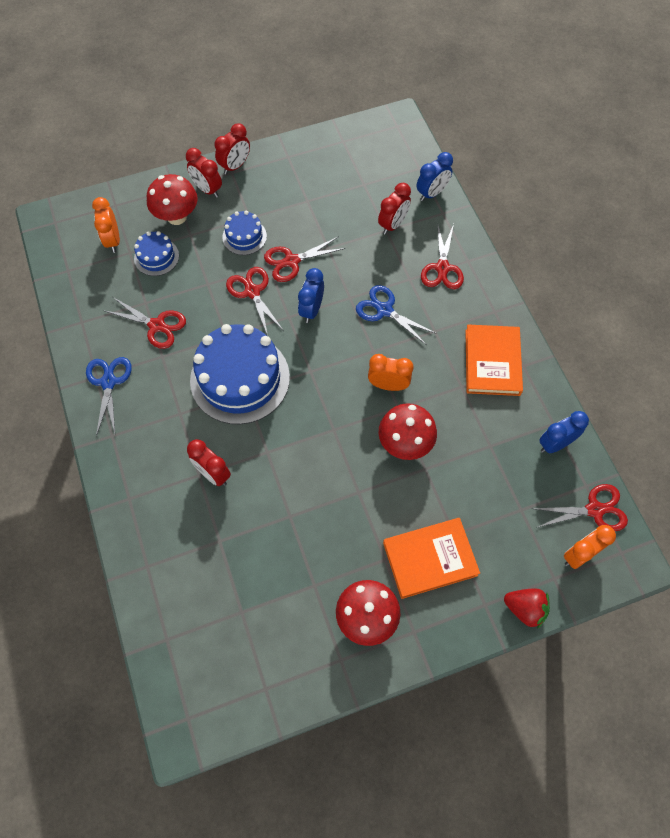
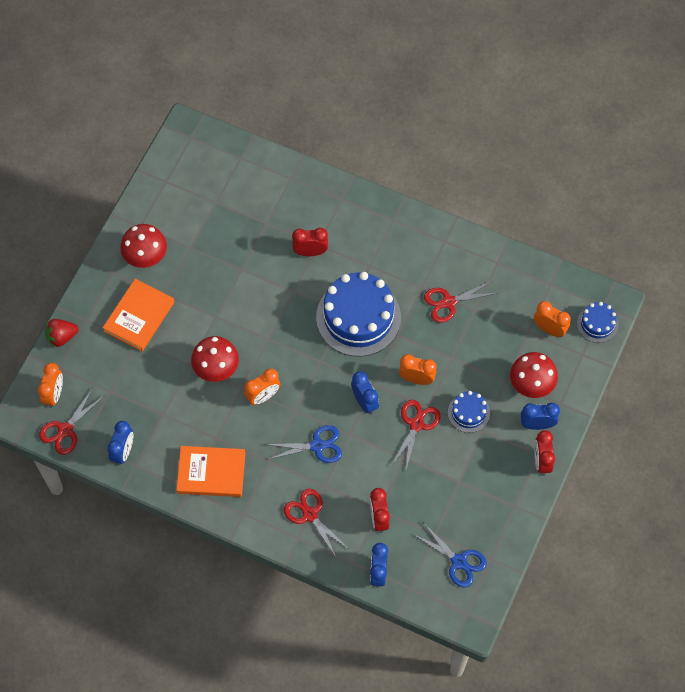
camera: 135 degrees right, 0 degrees up
blue scissors [86,357,132,436] -> blue scissors moved to [413,522,487,587]
blue cake [134,231,179,276] -> blue cake moved to [577,302,618,343]
red clock [186,148,222,198] -> blue clock [521,403,560,430]
red scissors [226,267,284,336] -> orange clock [399,354,437,385]
orange book [465,325,523,396] -> orange book turned 45 degrees counterclockwise [176,446,245,497]

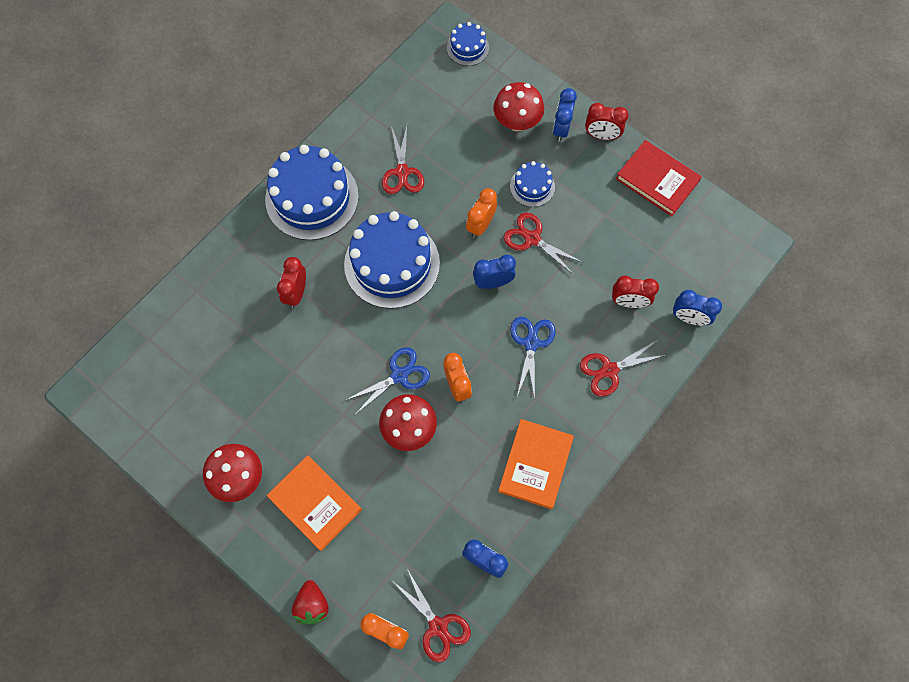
camera: 75 degrees left, 5 degrees up
blue scissors [413,522,487,587] -> blue scissors moved to [344,347,430,415]
orange clock [534,301,571,337] -> none
none -> blue cake [265,145,359,240]
none -> red book [616,140,702,216]

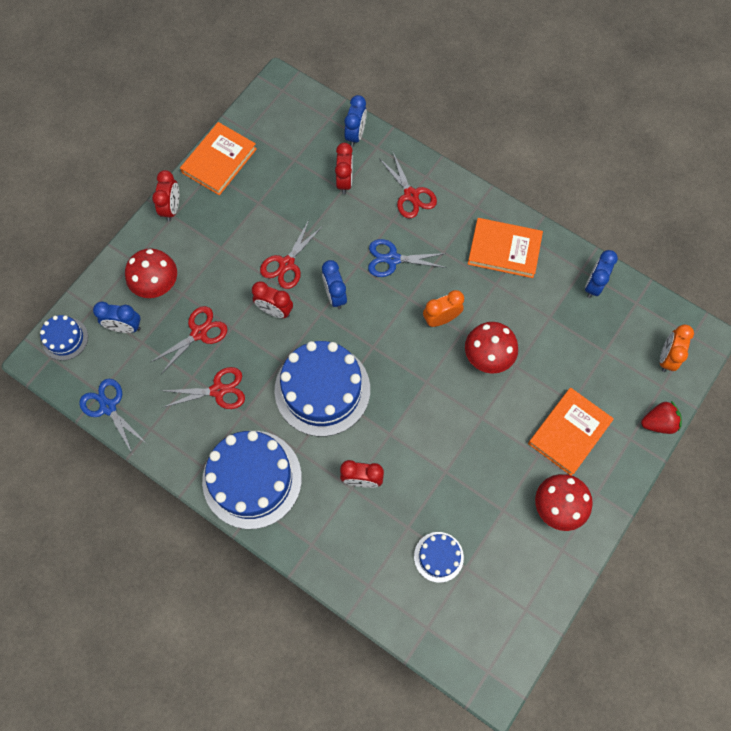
camera: 95 degrees left, 0 degrees up
blue scissors [344,347,430,415] -> blue scissors moved to [79,379,147,455]
red scissors [393,569,471,662] -> red scissors moved to [151,306,228,374]
orange clock [466,188,497,238] -> red clock [252,282,293,318]
blue cake [510,161,555,207] -> blue cake moved to [414,532,464,583]
blue clock [553,88,577,142] -> blue clock moved to [93,302,141,333]
red book [616,140,702,216] -> orange book [180,122,257,195]

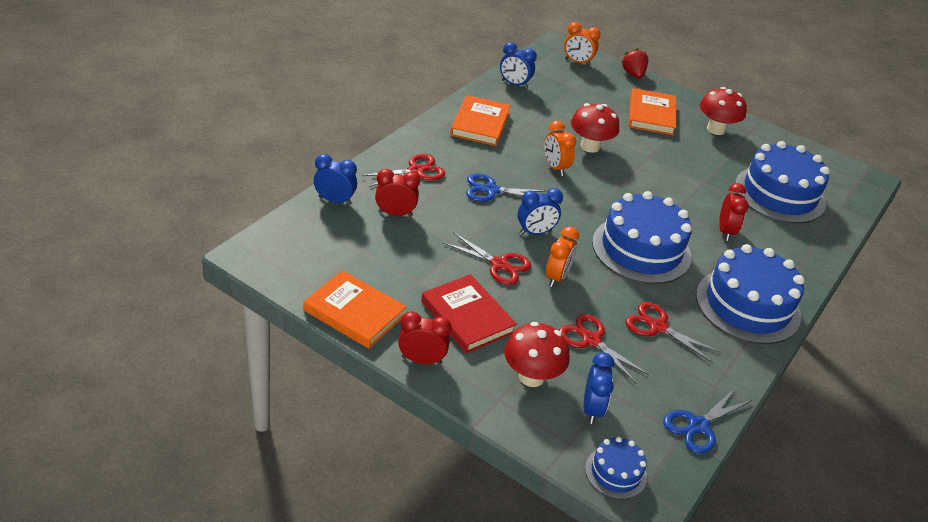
camera: 95 degrees left, 30 degrees down
red scissors [161,367,245,409] -> red scissors turned 45 degrees counterclockwise [626,302,721,363]
red clock [252,282,293,318] -> orange clock [546,226,579,287]
blue scissors [368,239,447,277] -> blue scissors turned 90 degrees clockwise [466,174,548,202]
blue cake [414,532,464,583] -> blue cake [735,141,830,223], size x2.06
orange book [528,388,614,476] -> orange book turned 60 degrees clockwise [629,88,676,136]
none -> red book [421,274,517,353]

